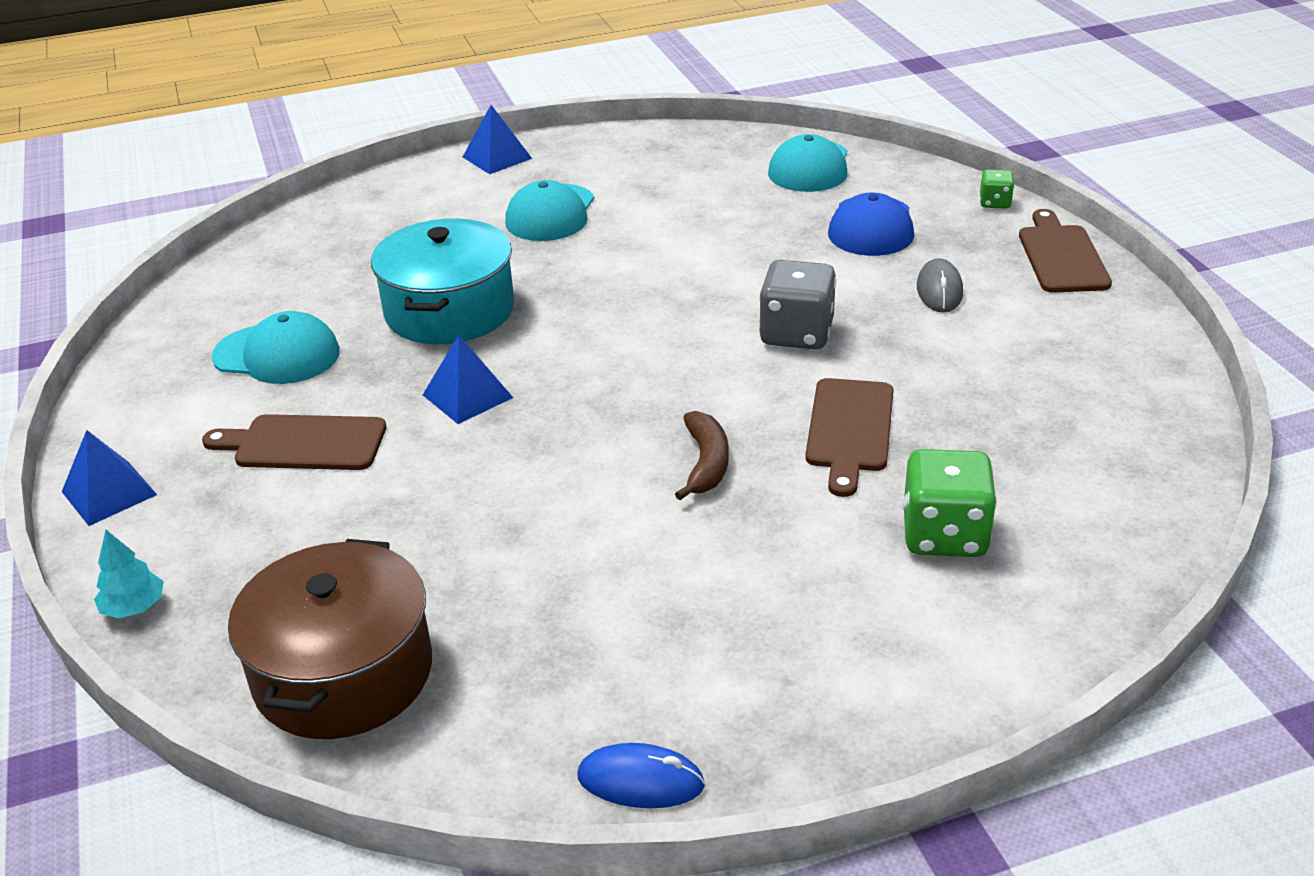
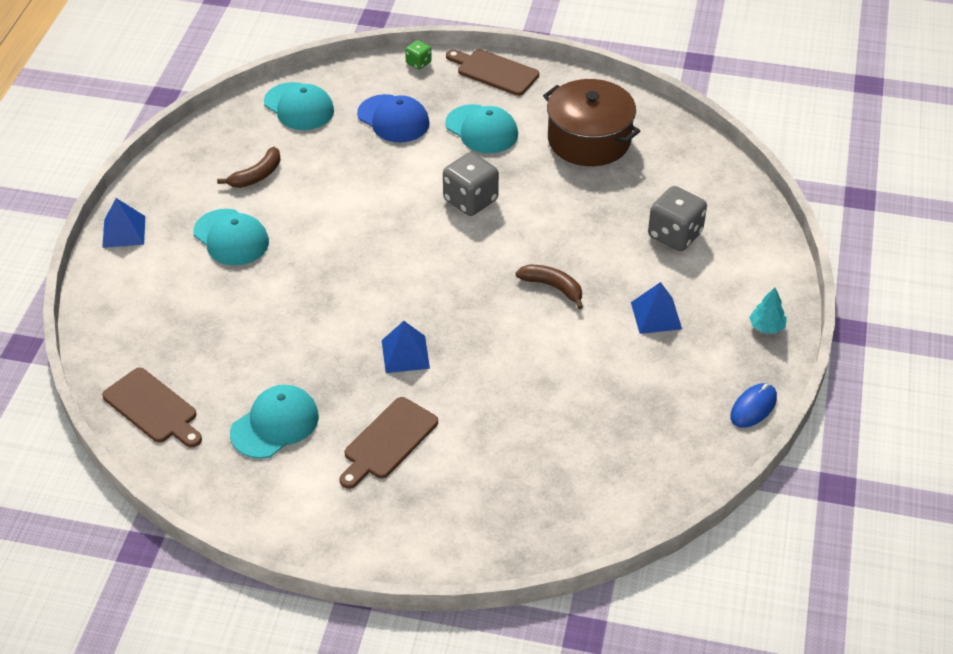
camera: 60 degrees left, 10 degrees up
blue pyramid [62,430,157,526] -> blue pyramid moved to [631,282,682,334]
turquoise tree [94,530,164,618] -> turquoise tree moved to [749,287,787,333]
brown pot [228,539,432,739] -> brown pot moved to [543,79,640,166]
turquoise pot [371,218,514,344] -> none
brown cutting board [805,378,894,497] -> brown cutting board moved to [102,368,202,447]
green dice [903,449,997,557] -> grey dice [648,186,707,251]
grey mouse [917,258,963,313] -> turquoise cap [445,104,518,153]
none -> brown banana [217,147,281,188]

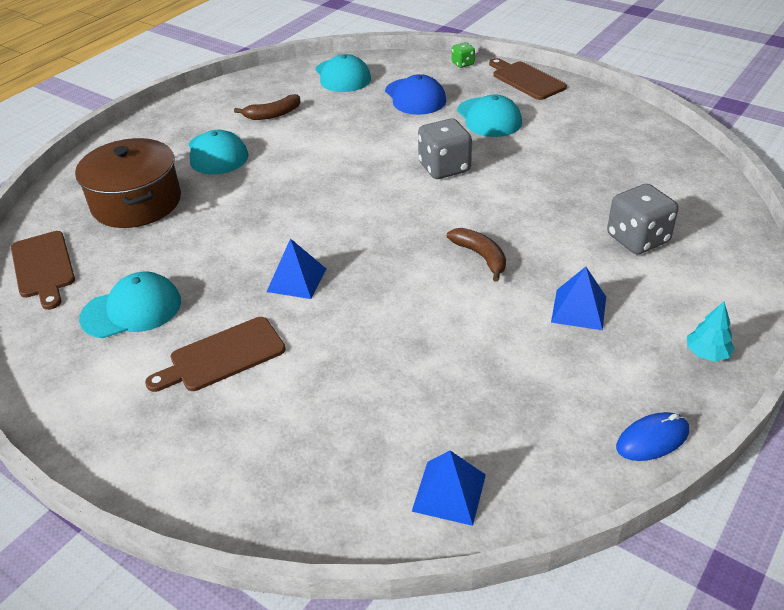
camera: 25 degrees right, 5 degrees down
blue pyramid [102,198,145,248] -> blue pyramid moved to [412,450,486,526]
brown pot [543,79,640,166] -> brown pot moved to [75,138,181,228]

